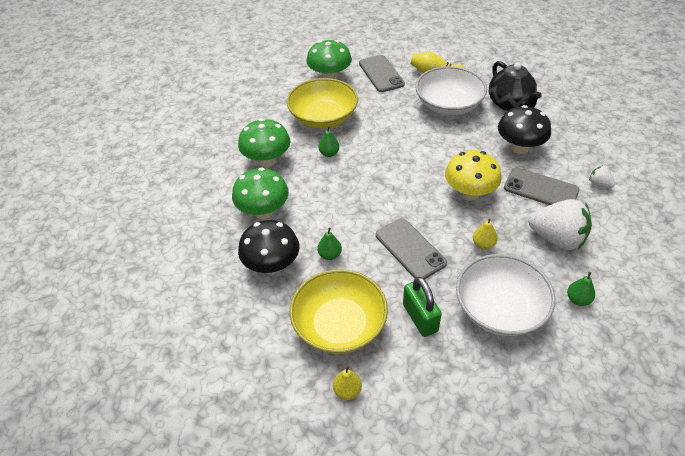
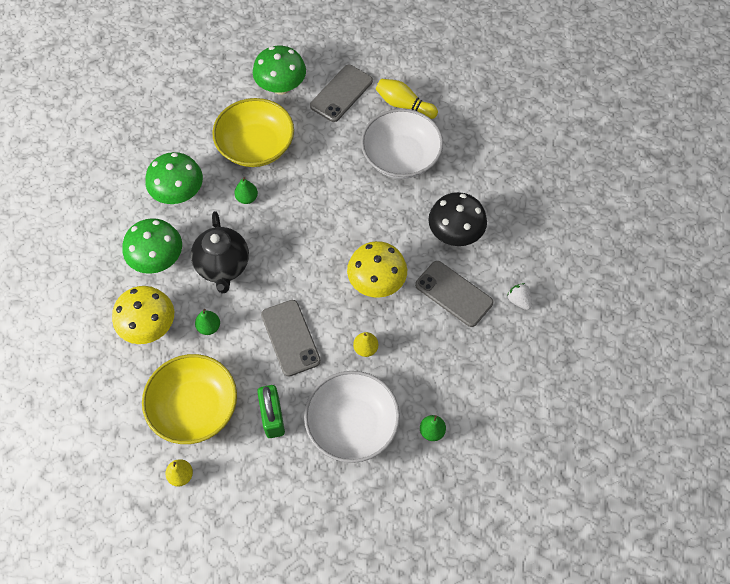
camera: 10 degrees right, 15 degrees up
black mushroom [238,220,299,274] -> yellow mushroom [112,286,174,344]
grey phone [359,55,405,92] -> grey phone turned 45 degrees clockwise [310,65,373,122]
black teapot [489,61,542,111] -> black teapot moved to [191,211,249,293]
white strawberry [528,199,592,250] -> none

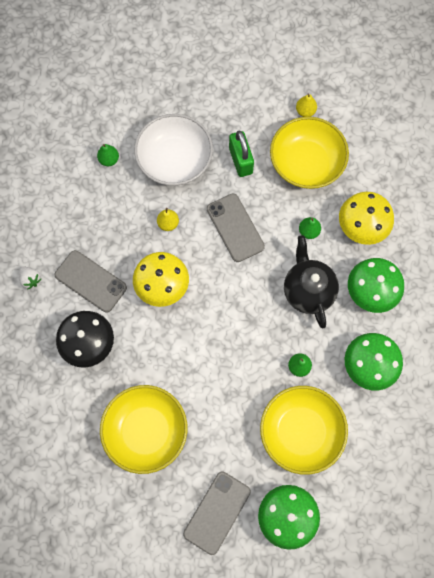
camera: 175 degrees right, 10 degrees up
white bowl [361,109,443,179] -> yellow bowl [100,385,187,474]
yellow bowling pin [376,79,438,119] -> none

